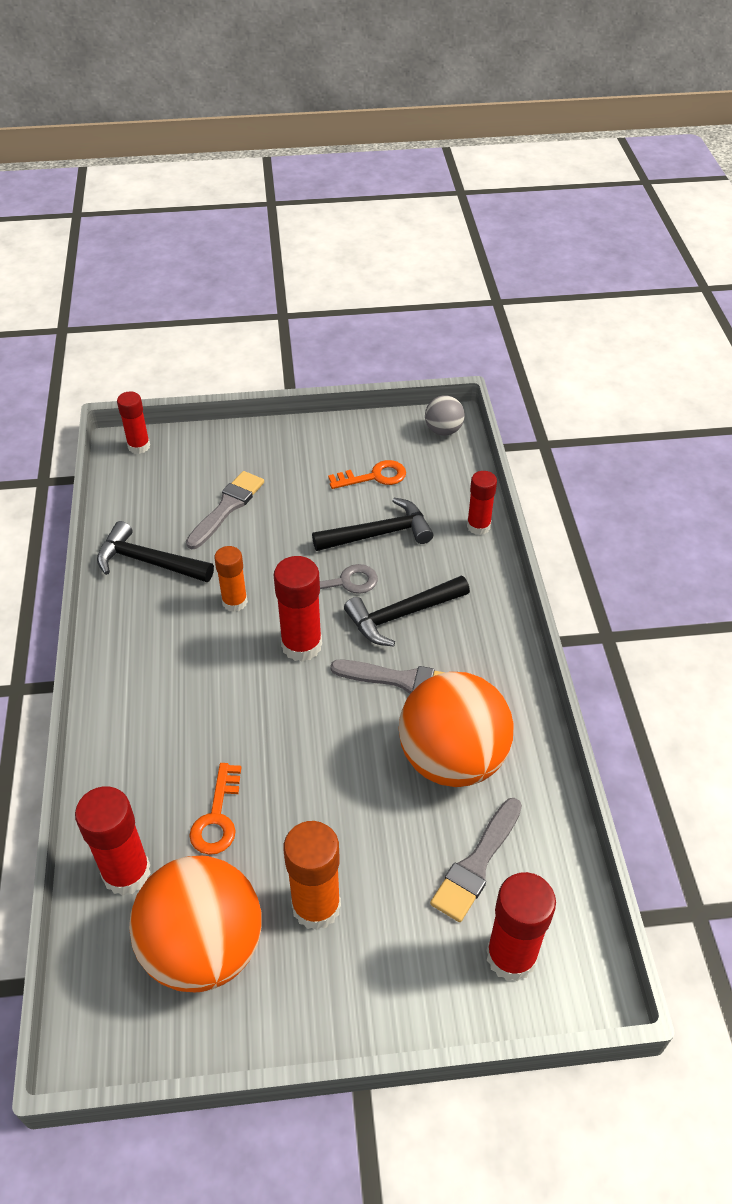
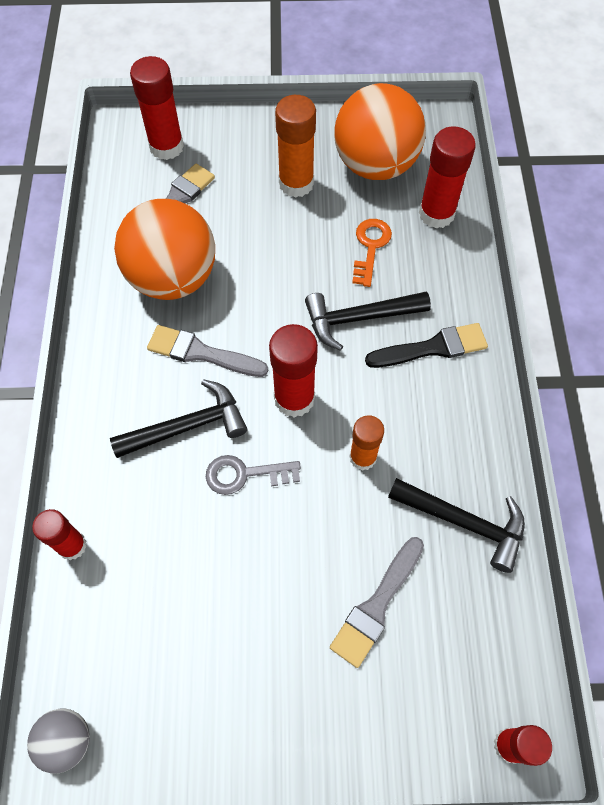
camera: 175 degrees left, 15 degrees up
black hammer [312,498,433,551] -> black hammer moved to [305,291,431,351]
orange key [328,460,406,489] -> none
none -> black brush [365,323,488,368]

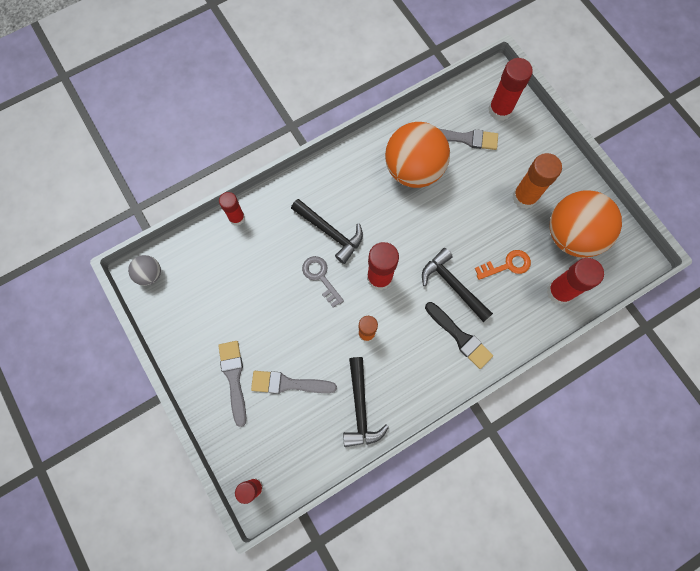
camera: 60 degrees right, 10 degrees up
grey brush [147,325,268,377] -> grey brush moved to [218,341,246,427]

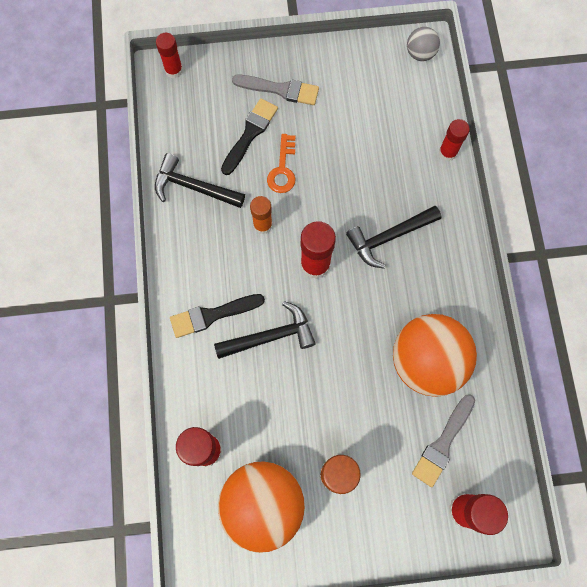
camera: 115 degrees right, 0 degrees up
grey brush [251,371,337,394] -> black brush [221,98,278,175]
grey key [302,256,344,308] -> none
orange key [475,250,531,280] -> orange key moved to [267,134,295,193]

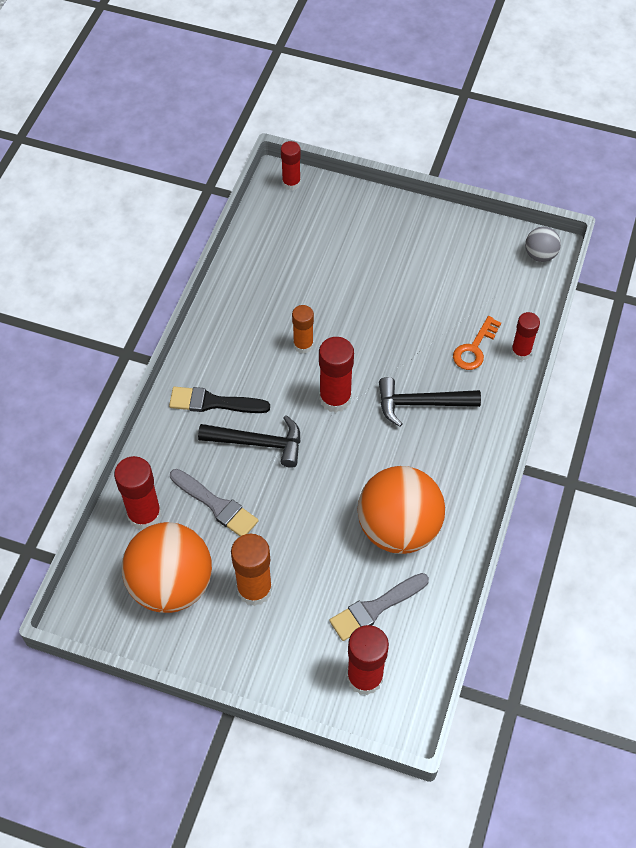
camera: 25 degrees right, 15 degrees down
black hammer [155,153,245,208] -> none
black brush [221,98,278,175] -> none
grey brush [232,75,319,105] -> grey brush moved to [170,469,259,536]
orange key [267,134,295,193] -> orange key moved to [453,316,501,370]

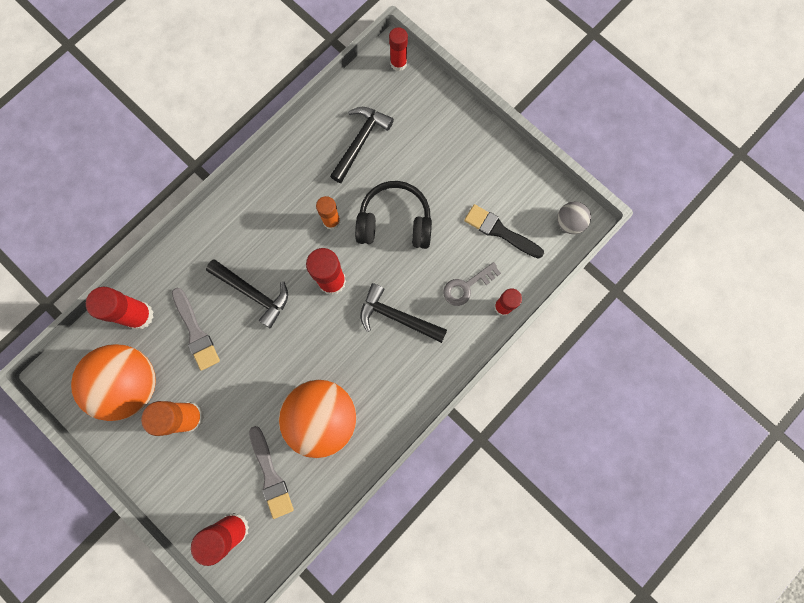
camera: 25 degrees right, 20 degrees up
black brush [169,387,270,413] -> black brush moved to [464,204,544,259]
grey brush [329,573,429,641] -> grey brush turned 105 degrees counterclockwise [249,426,294,519]
orange key [453,316,501,370] -> grey key [443,262,501,306]
none -> black hammer [330,107,394,183]
none -> black headphones [355,181,432,249]

